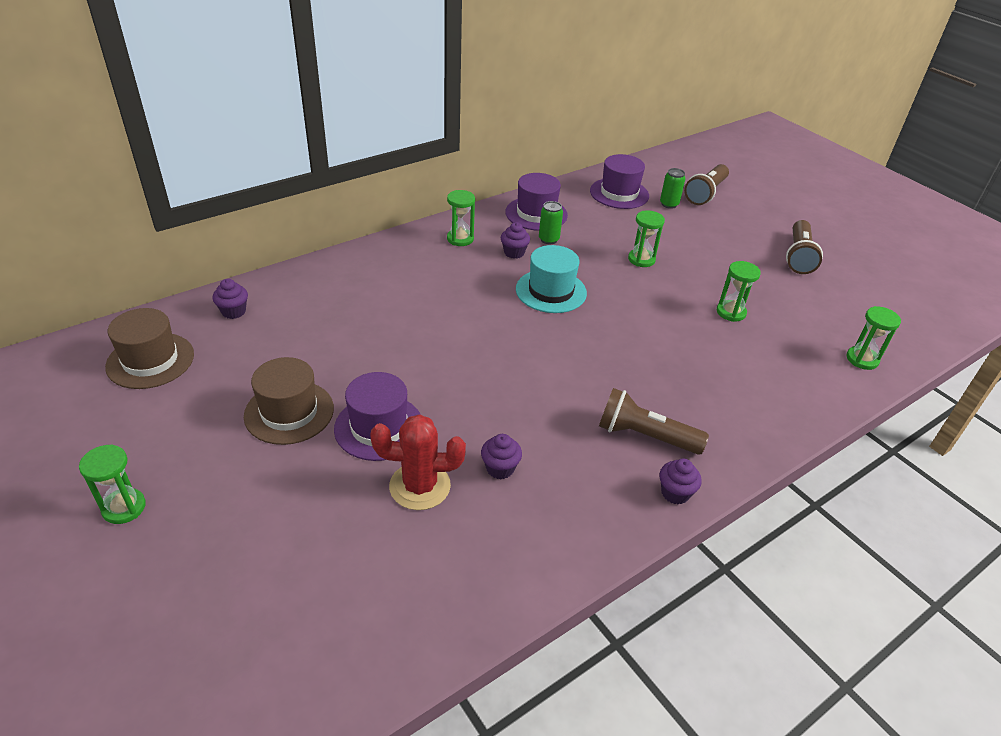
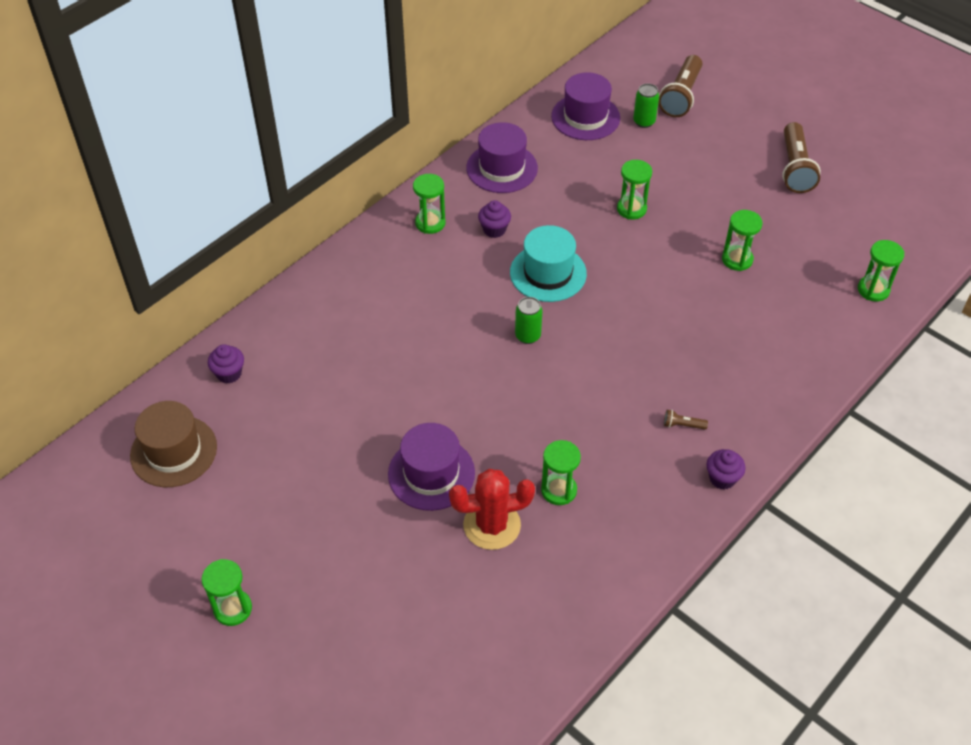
camera: 10 degrees left, 10 degrees up
brown hat [244,357,334,445] -> none
purple cupcake [481,434,522,479] -> green hourglass [541,440,581,505]
green can [539,201,563,244] -> green can moved to [515,297,543,344]
brown flashlight [599,388,709,455] -> brown flashlight [664,410,708,429], size x0.43

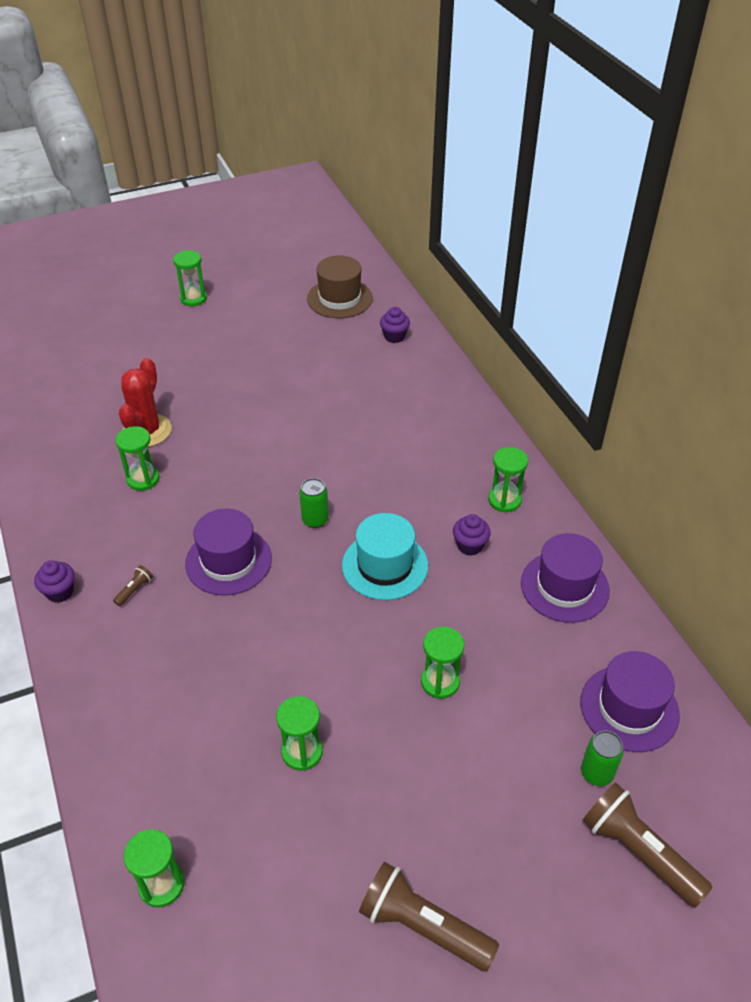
camera: 115 degrees right, 5 degrees down
purple hat [388,423,475,511] -> purple hat moved to [185,509,272,596]

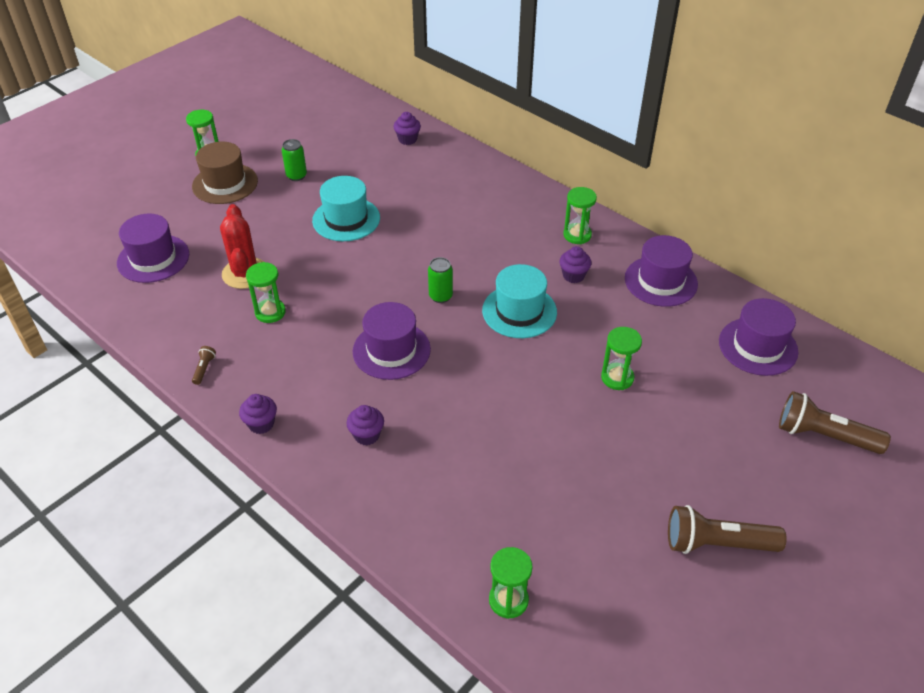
camera: 25 degrees left, 0 degrees up
brown flashlight [113,565,153,606] -> brown flashlight moved to [192,346,216,385]
green hourglass [276,696,323,771] -> none
brown hat [307,255,373,318] -> brown hat moved to [192,142,258,204]
green can [581,730,624,786] -> green can moved to [282,139,307,181]
none -> purple hat [117,213,189,283]
none -> turquoise hat [312,176,380,241]
none -> purple cupcake [346,405,384,446]

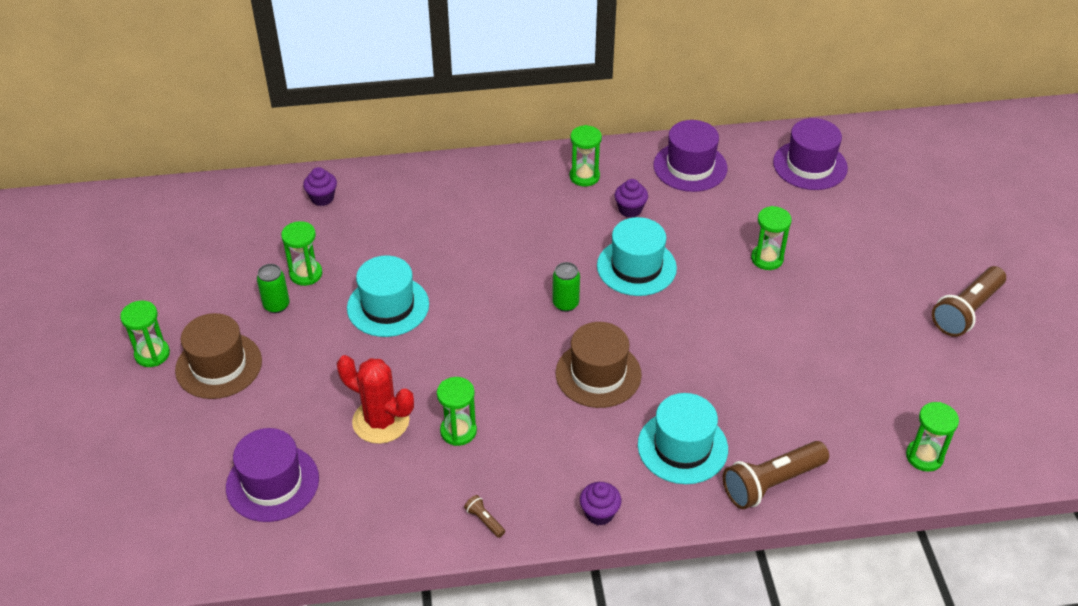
camera: 50 degrees left, 0 degrees up
purple cupcake [346,405,384,446] -> turquoise hat [638,393,728,484]
purple hat [353,302,431,380] -> brown hat [555,322,642,408]
brown flashlight [779,391,891,454] -> brown flashlight moved to [723,441,829,509]
none -> green hourglass [281,221,322,286]

